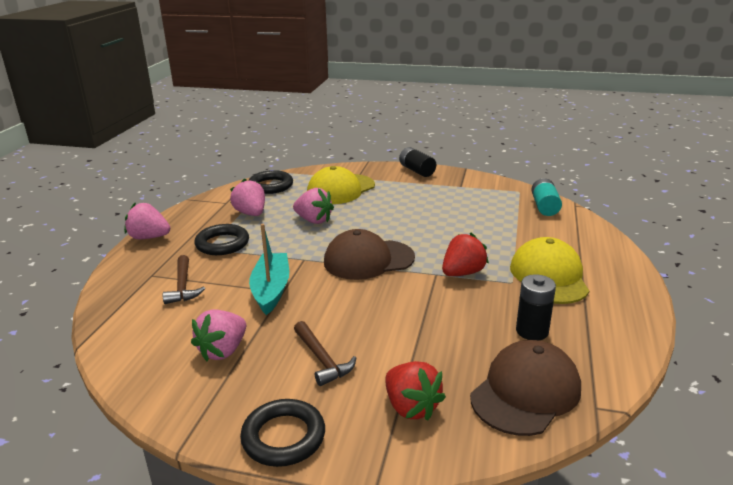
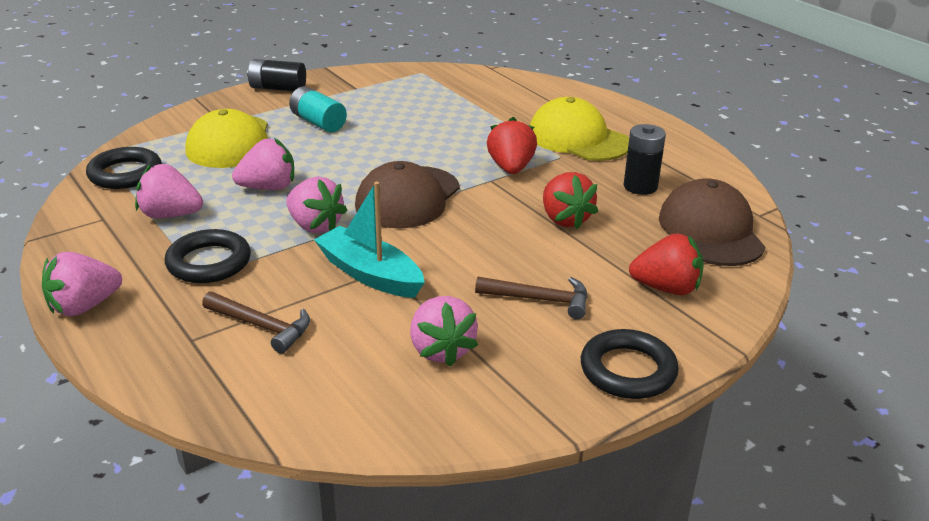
camera: 50 degrees left, 5 degrees up
turquoise battery [532,178,562,216] -> turquoise battery moved to [289,86,347,132]
none -> pink strawberry [286,177,347,233]
none -> red strawberry [543,172,598,229]

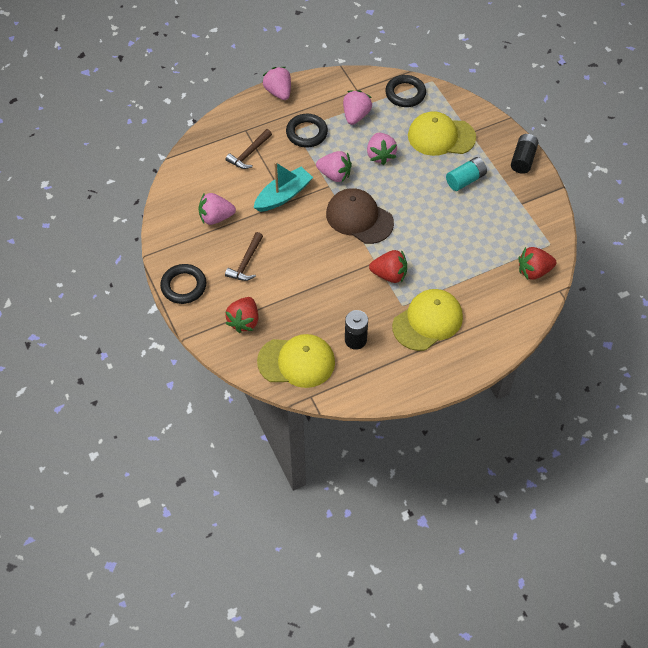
camera: 100 degrees right, 25 degrees up
pink strawberry [286,177,347,233] -> pink strawberry turned 120 degrees counterclockwise [316,151,352,182]
red strawberry [543,172,598,229] -> red strawberry moved to [518,247,557,280]
brown cap [659,178,765,266] -> yellow cap [257,334,335,388]

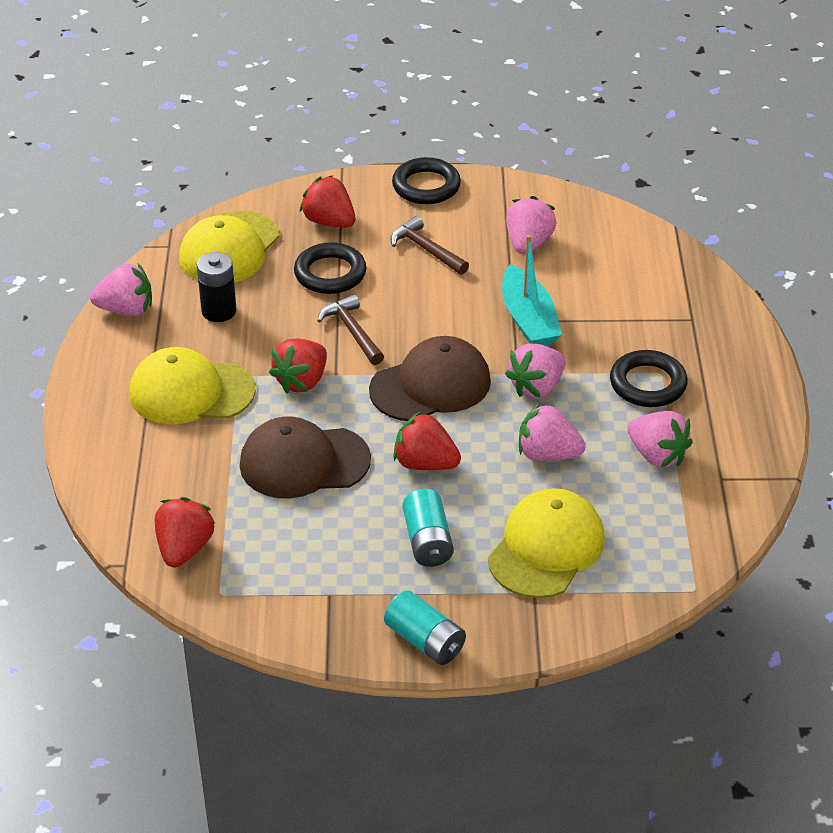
camera: 115 degrees right, 15 degrees down
brown hammer [226,129,272,169] -> brown hammer moved to [317,294,384,365]
pink strawberry [262,67,291,100] -> pink strawberry moved to [90,263,152,316]
black ring [385,75,426,107] -> black ring moved to [294,242,367,294]
yellow cap [392,289,463,351] -> yellow cap turned 105 degrees clockwise [129,347,256,425]
black battery [511,134,539,174] -> turquoise battery [384,590,466,665]
none -> brown cap [240,416,371,499]
none -> red strawberry [393,411,461,470]

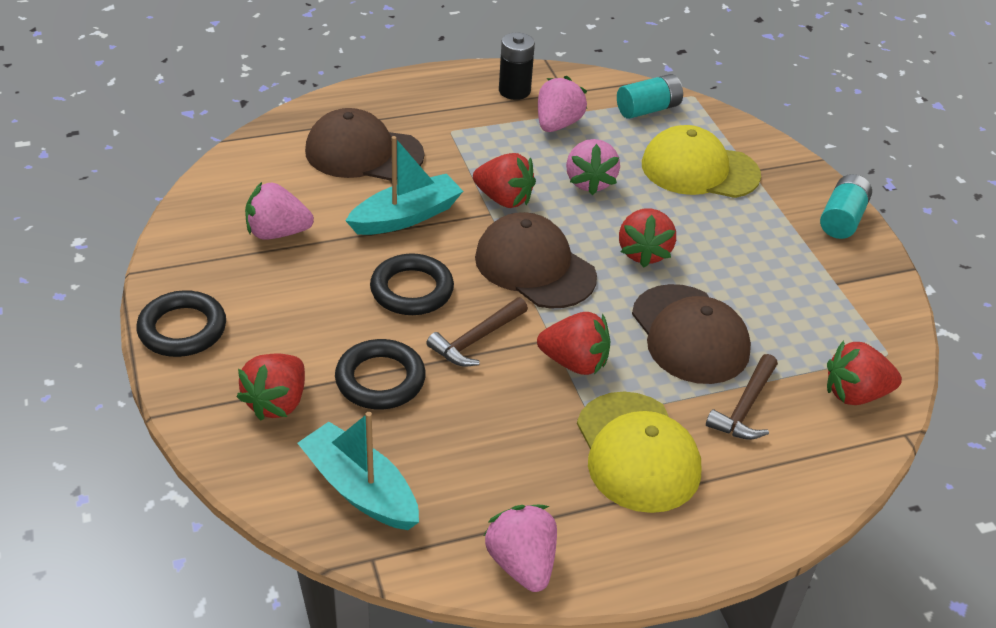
camera: 110 degrees left, 0 degrees up
yellow cap [179,211,279,283] -> turquoise boat [297,412,419,530]
black battery [197,252,236,322] -> black battery moved to [499,33,535,100]
brown hammer [390,216,469,275] -> brown hammer moved to [706,354,778,440]
turquoise battery [402,489,454,567] -> turquoise battery moved to [617,74,683,119]
pink strawberry [505,343,566,398] -> red strawberry [473,153,536,208]
black ring [610,350,688,407] -> black ring moved to [370,253,454,315]
none -> brown cap [305,108,424,181]

